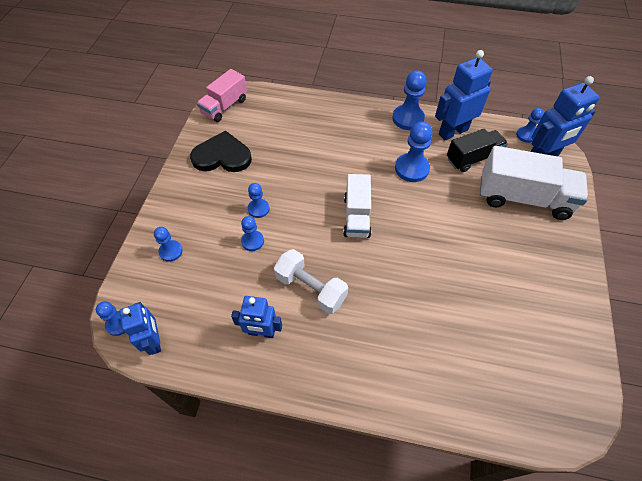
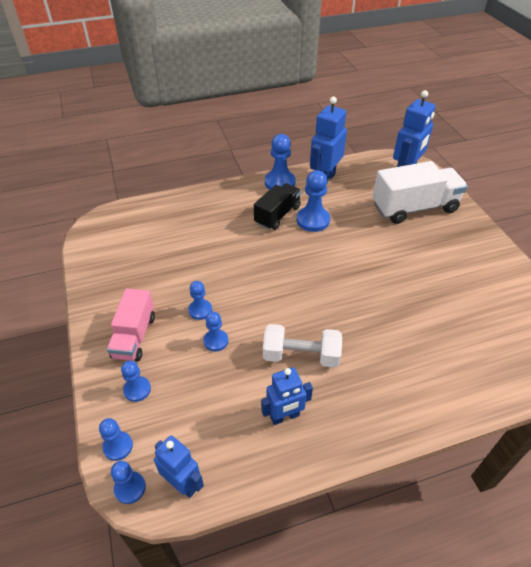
camera: 30 degrees left, 10 degrees down
black heart [190,130,252,172] -> none
pink truck [197,69,247,122] -> pink truck moved to [107,288,155,361]
white truck [343,174,371,238] -> none
black truck [447,129,508,172] -> black truck moved to [254,183,301,230]
blue pawn [516,108,544,143] -> blue pawn moved to [99,418,133,461]

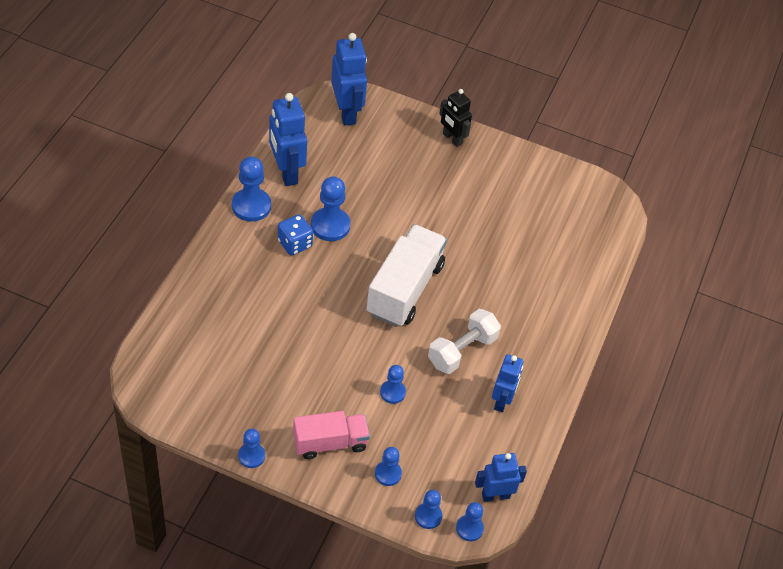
camera: 55 degrees left, 5 degrees up
pink truck [107,288,155,361] -> pink truck turned 60 degrees counterclockwise [293,411,370,459]
blue pawn [188,281,212,320] -> blue pawn moved to [238,429,265,468]
black truck [254,183,301,230] -> blue dice [278,214,313,255]
white truck [372,161,468,224] -> white truck moved to [366,224,447,327]
none -> black robot [439,89,472,147]

